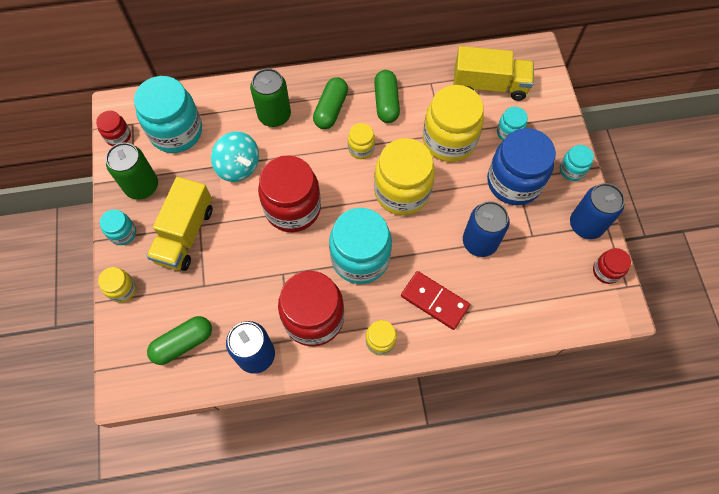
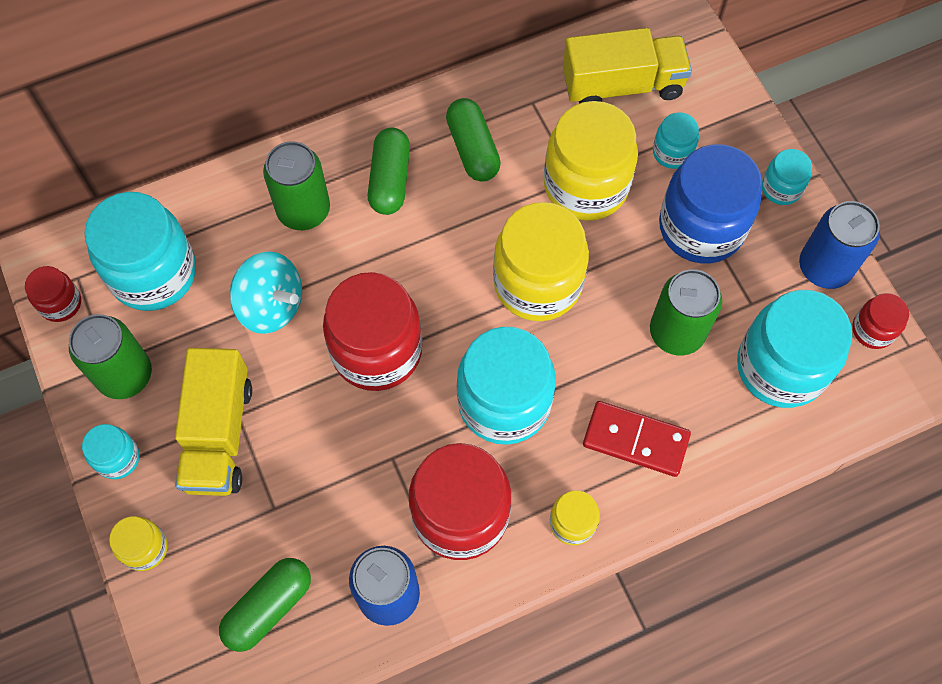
camera: 15 degrees left, 0 degrees up
yellow jar [348,123,375,159] -> none
blue can [463,201,510,257] -> green can [650,269,722,356]
none -> turquoise jar [737,290,852,408]

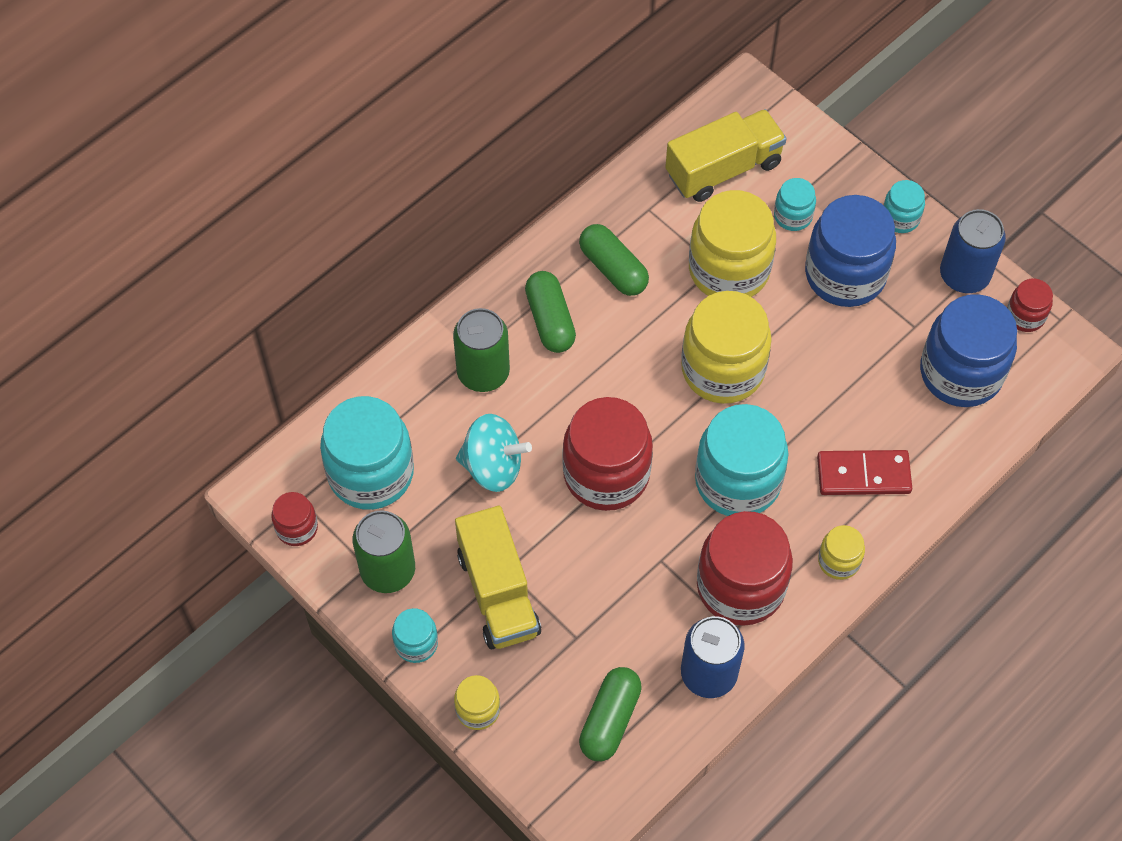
camera: 20 degrees left, 5 degrees down
green can [650,269,722,356] -> none
turquoise jar [737,290,852,408] -> blue jar [920,294,1017,407]

